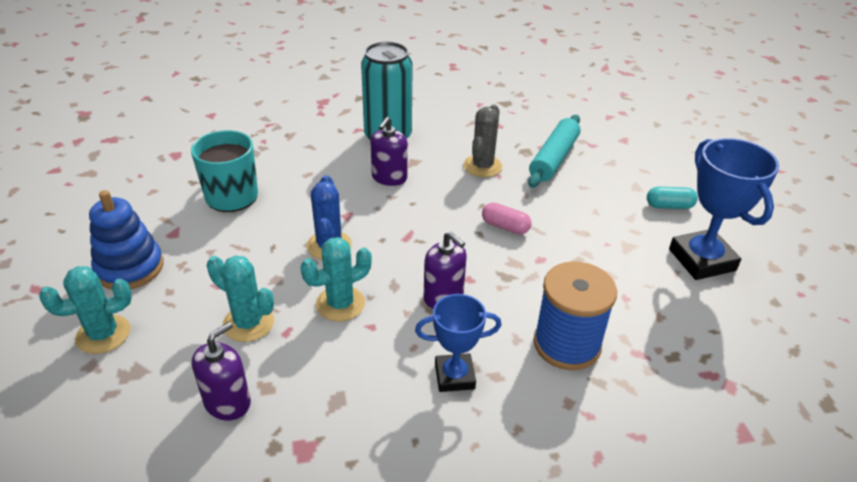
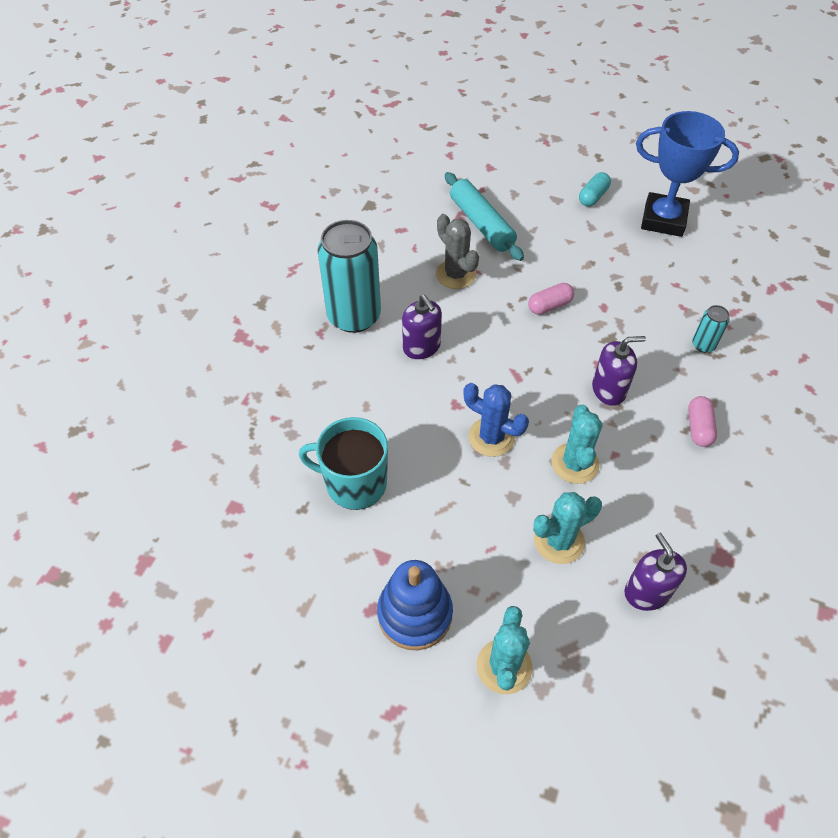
camera: 55 degrees left, 15 degrees up
blue trophy [415,294,502,392] -> pink capsule [688,396,717,447]
blue spool [533,262,617,370] -> turquoise can [692,305,730,353]

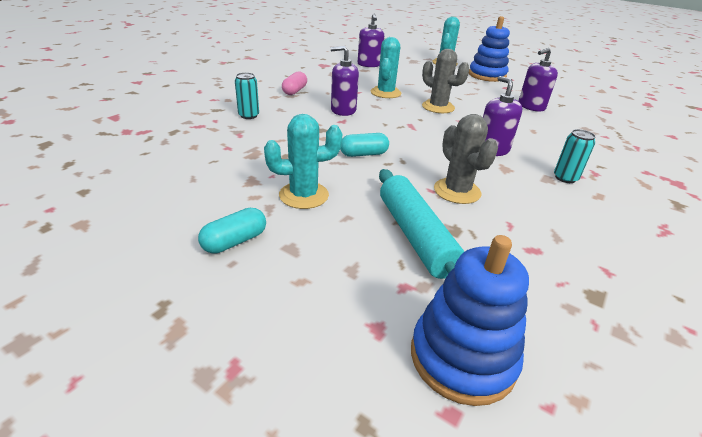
camera: 170 degrees left, 20 degrees down
turquoise mug [299,417,388,510] -> purple soap dispenser [518,48,558,111]
turquoise can [317,220,381,333] -> turquoise can [554,129,596,183], size x0.44
blue cactus [463,383,529,457] -> grey cactus [422,49,469,113]
pink capsule [528,283,574,314] -> turquoise capsule [341,133,389,157]
turquoise cactus [533,492,602,564] -> turquoise cactus moved to [264,114,342,209]
blue trophy [636,111,739,237] -> none
none -> blue stacking toy [411,235,529,406]

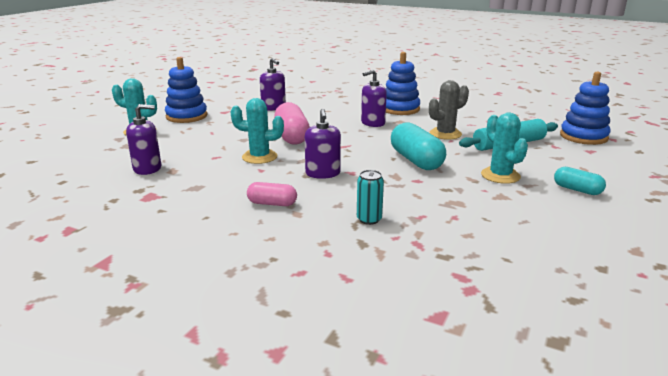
camera: 95 degrees left, 10 degrees down
turquoise capsule [341,133,389,157] -> turquoise capsule [391,122,446,170], size x1.76
grey cactus [422,49,469,113] -> pink capsule [274,102,310,145]
turquoise can [554,129,596,183] -> blue stacking toy [386,52,420,115]

